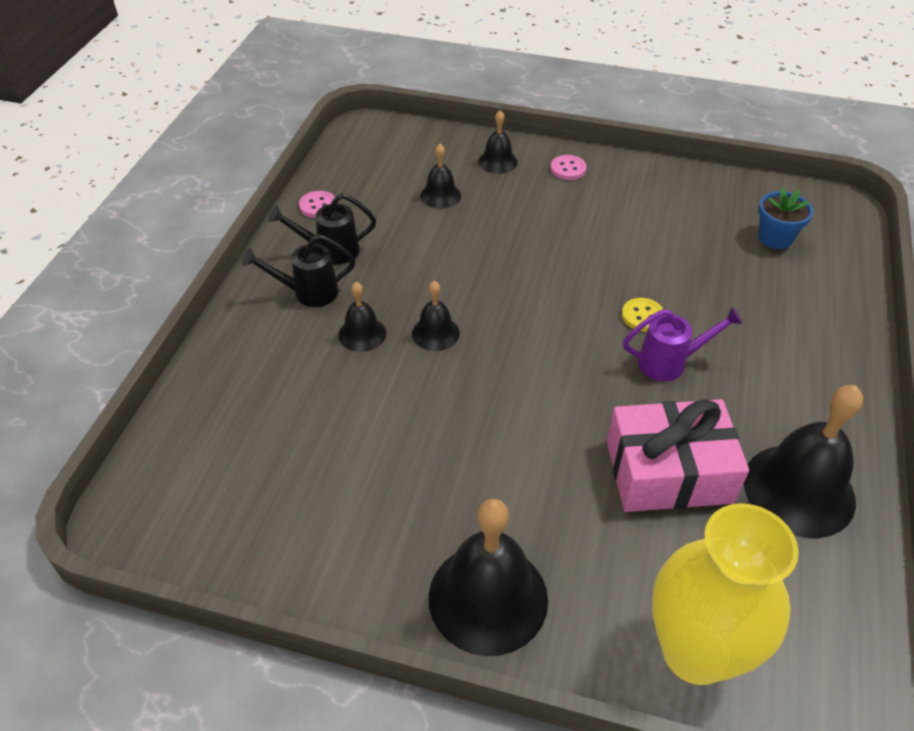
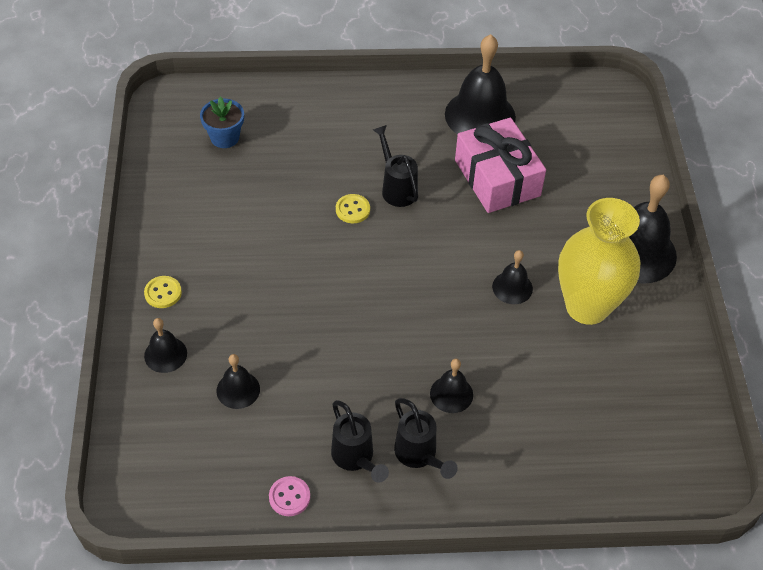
camera: 110 degrees left, 5 degrees up
black bell [412,281,460,351] -> black bell moved to [492,250,533,304]
pink button [551,155,586,180] -> yellow button [144,276,182,308]
purple watering can [623,307,743,381] -> black watering can [373,125,418,207]
yellow vase [652,503,799,685] -> yellow vase moved to [558,198,640,325]

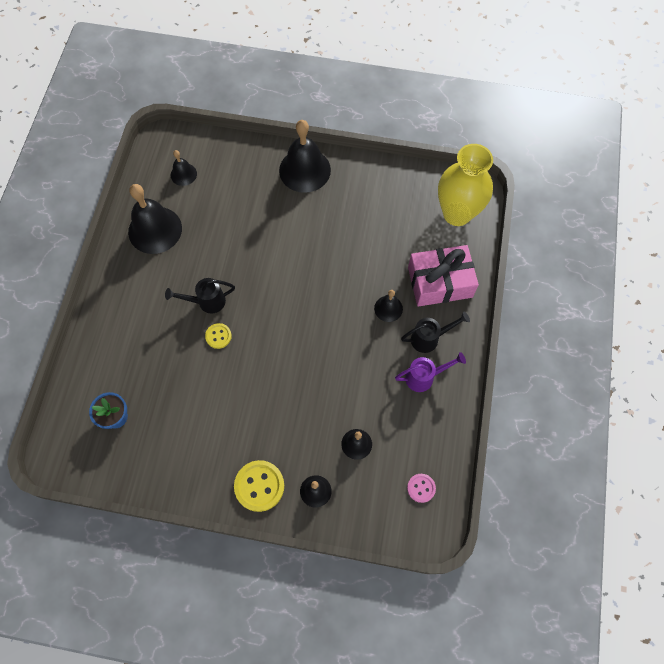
camera: 75 degrees left, 15 degrees up
yellow button [144,276,182,308] -> yellow button [234,460,284,512], size x1.76
pink button [269,476,310,516] -> pink button moved to [407,474,436,503]
black watering can [331,400,389,483] -> purple watering can [395,352,466,392]
pink gift [455,117,546,213] -> pink gift moved to [408,245,479,307]
black bell [492,250,533,304] -> black bell moved to [171,150,197,186]
yellow vase [558,198,640,325] -> yellow vase moved to [438,144,493,226]

